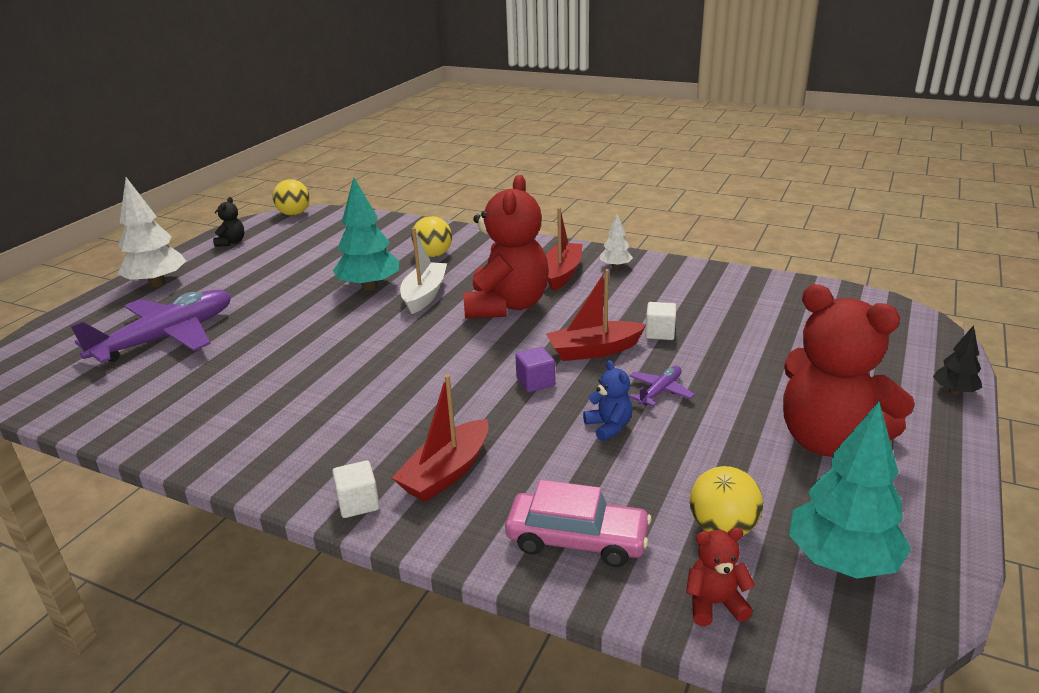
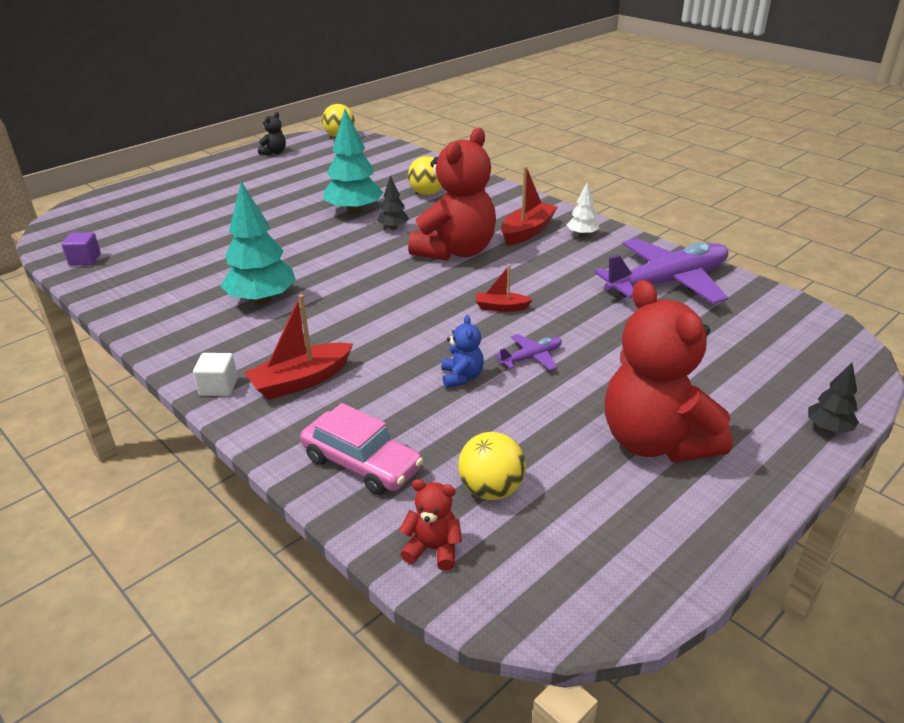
camera: 20 degrees right, 5 degrees up
purple plane [70,290,231,363] -> purple plane moved to [594,238,728,304]
white tree [117,177,186,287] -> none
white boat [400,228,447,314] -> black tree [377,175,409,230]
purple cube [515,347,555,392] -> purple cube moved to [62,232,101,266]
red boat [546,269,647,361] -> red boat [476,265,533,312], size x0.58
white cube [645,302,676,340] -> none
turquoise tree [789,402,911,579] -> turquoise tree moved to [220,182,296,305]

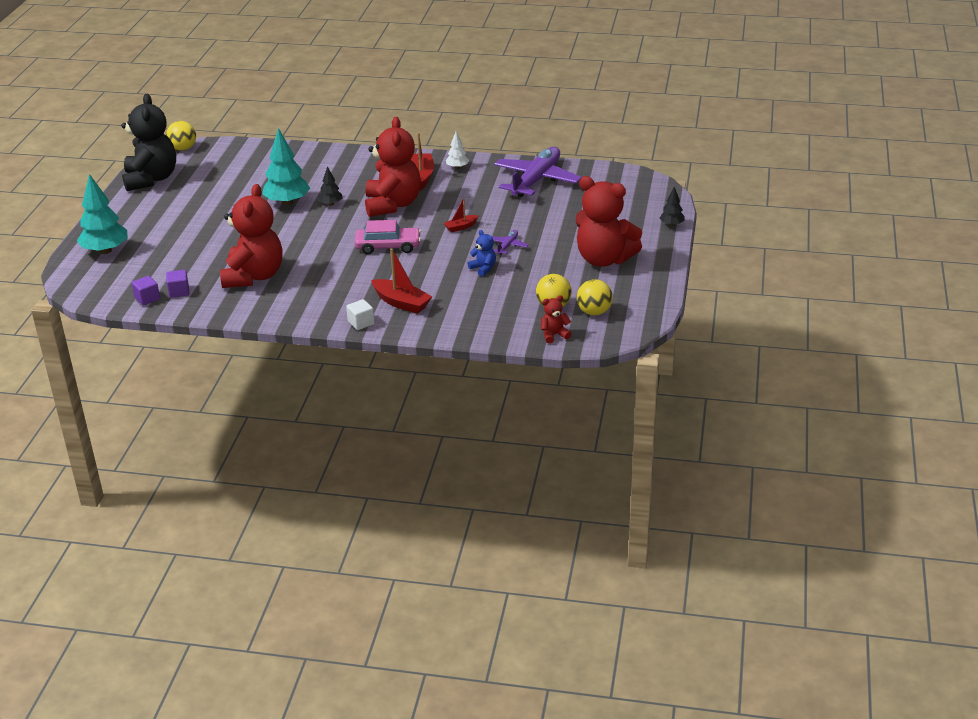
camera: 35 degrees left, 0 degrees up
turquoise tree [220,182,296,305] -> turquoise tree moved to [77,174,128,254]
red boat [244,294,353,400] -> red boat turned 75 degrees counterclockwise [371,248,432,314]
black teddy bear [258,112,286,155] -> black teddy bear [121,94,176,191], size x2.37
pink car [300,403,423,495] -> pink car moved to [355,220,421,254]
yellow ball [408,156,442,195] -> yellow ball moved to [577,279,613,315]
none -> purple cube [166,270,189,298]
none -> red teddy bear [220,184,283,288]

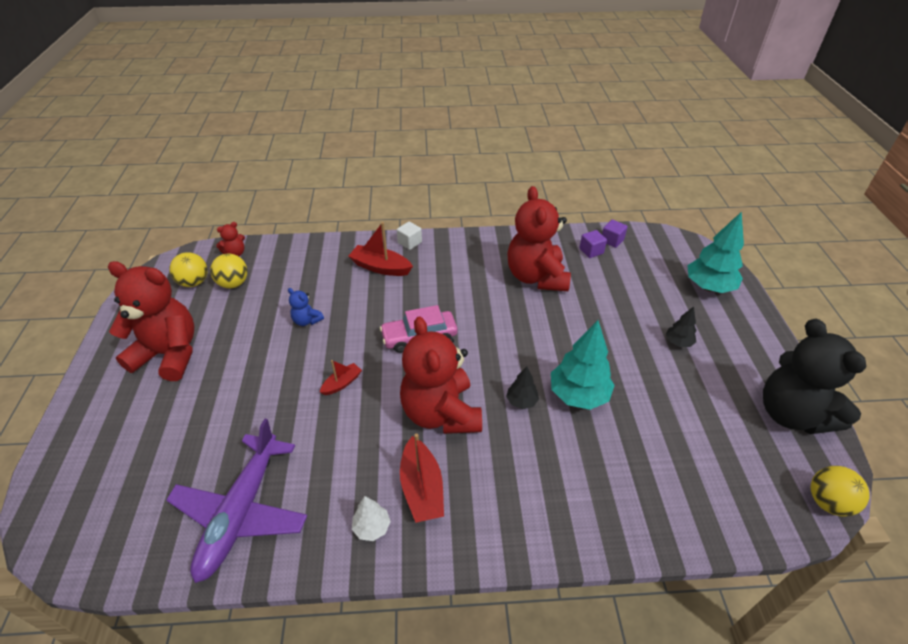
camera: 165 degrees right, 10 degrees up
purple plane [492,230,528,255] -> none
black tree [660,187,685,227] -> black tree moved to [666,306,696,347]

